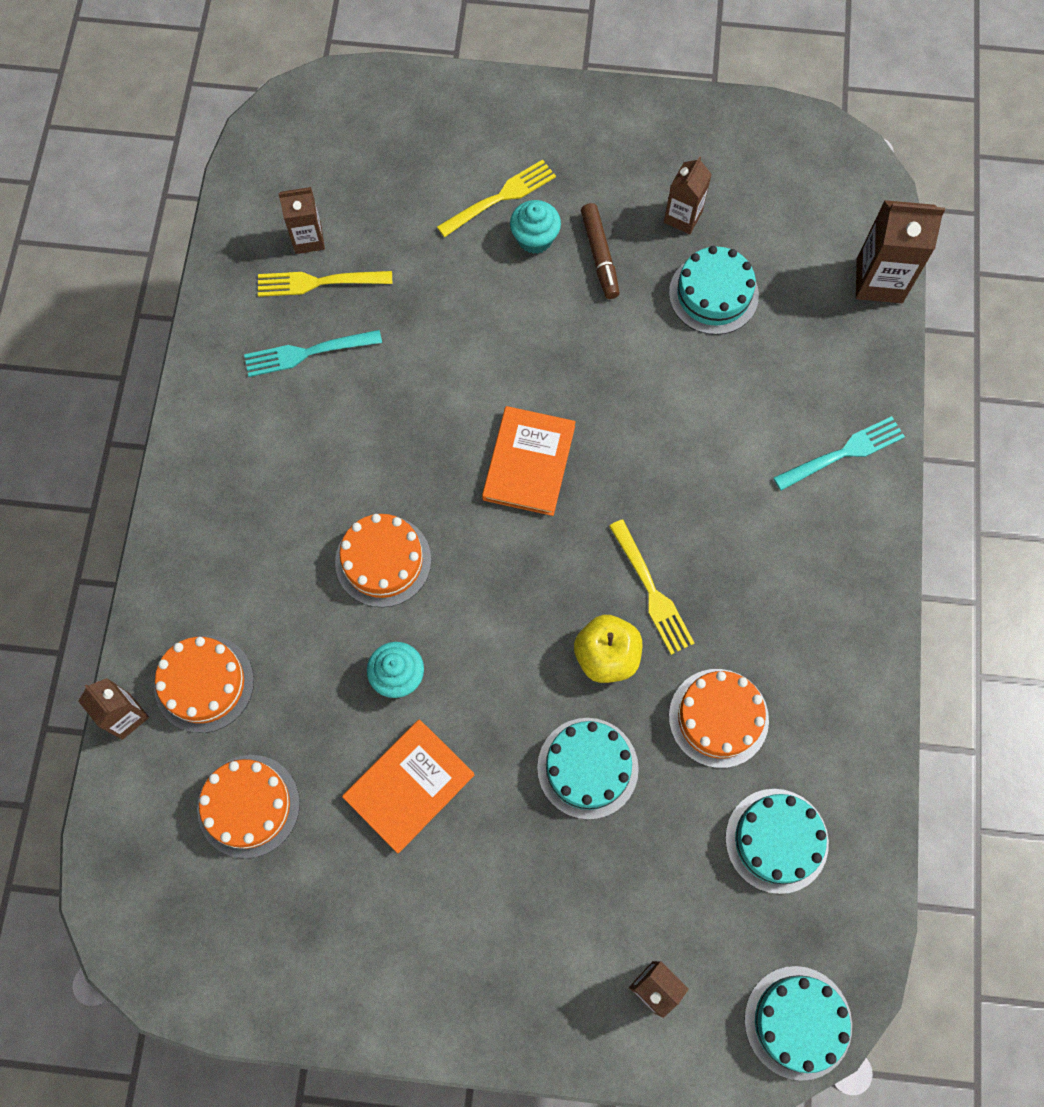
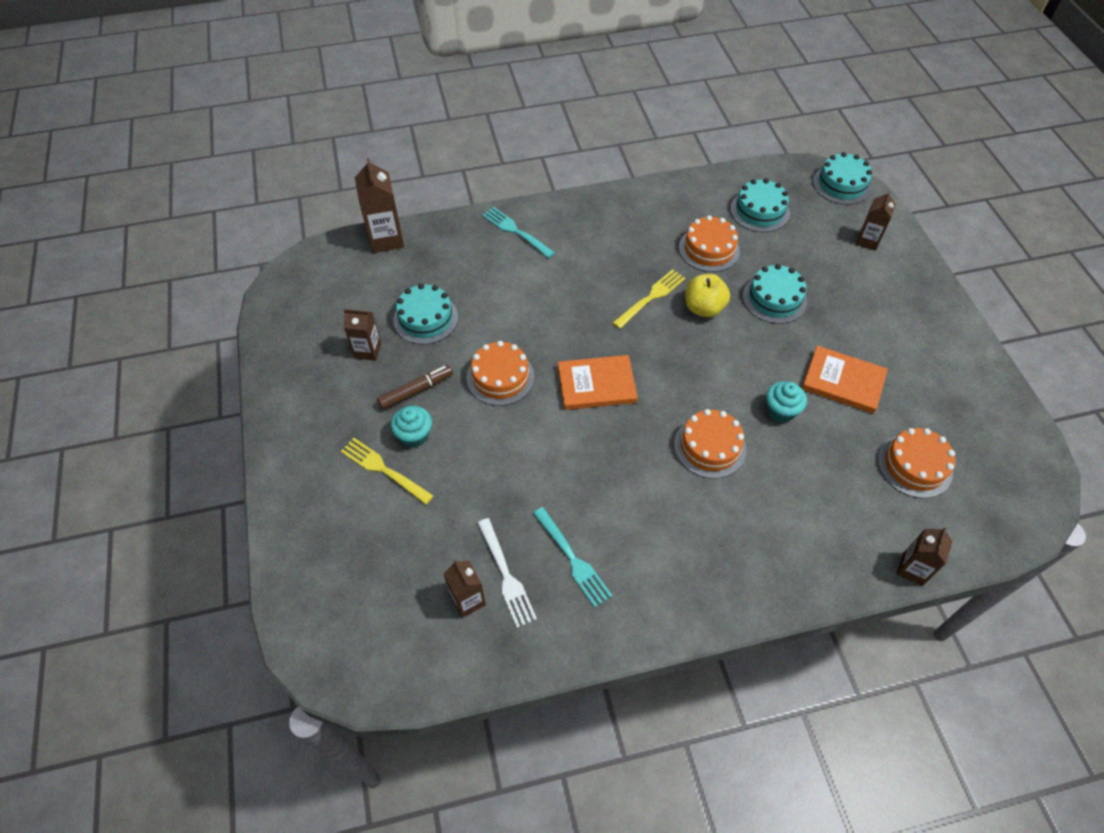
camera: 110 degrees left, 15 degrees down
orange cake [154,635,254,733] -> orange cake moved to [467,341,534,406]
yellow fork [258,271,392,297] -> white fork [478,518,537,628]

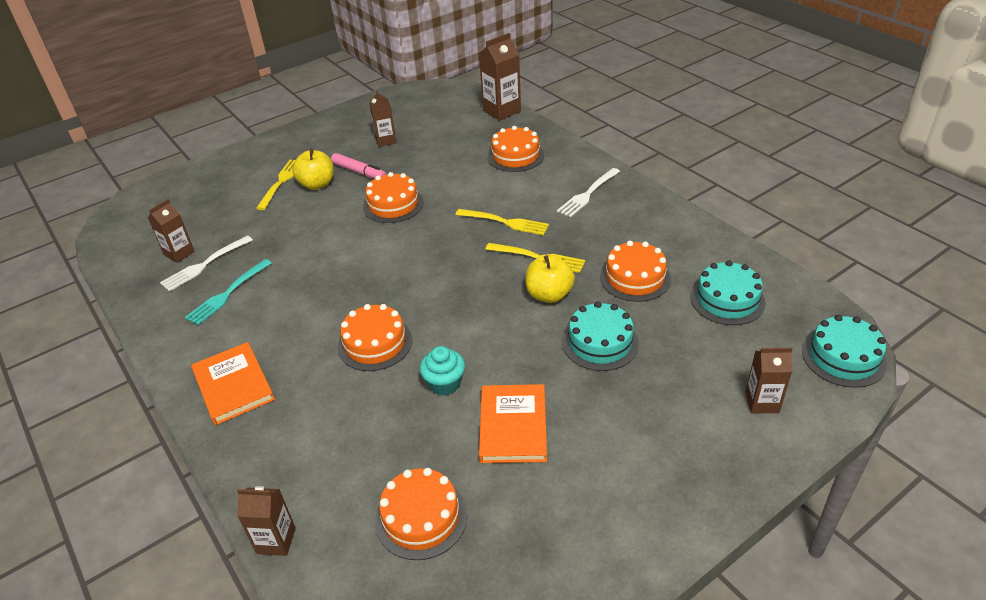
camera: 70 degrees right, 15 degrees down
brown marker [377,365,453,410] -> pink marker [331,153,386,179]
turquoise cupcake [391,406,432,447] -> yellow apple [292,149,333,190]
turquoise cake [393,283,458,345] -> none
turquoise fork [482,207,555,258] -> none
orange book [558,355,638,410] -> orange book moved to [191,342,275,425]
none -> yellow fork [456,209,549,235]
none -> orange cake [487,126,544,172]
none -> white fork [557,168,620,217]

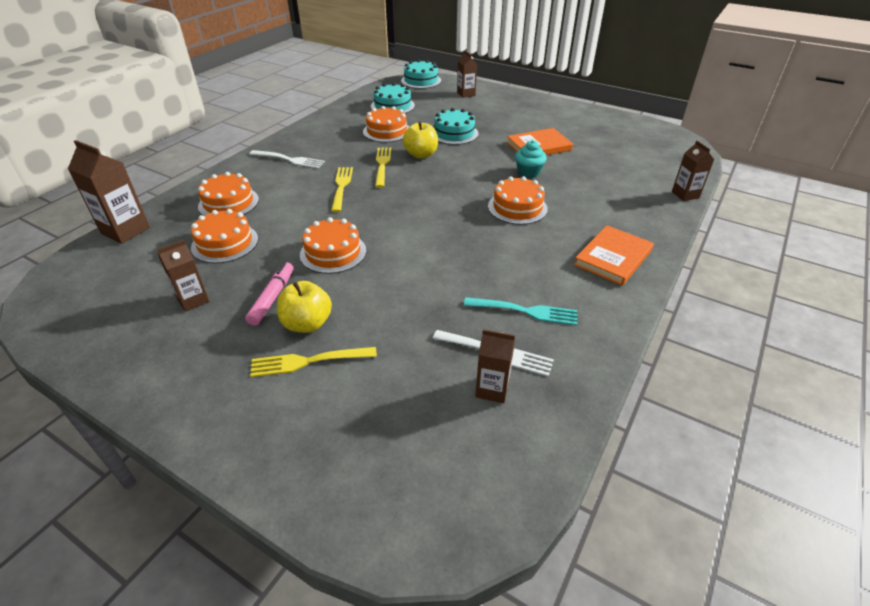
camera: 115 degrees left, 0 degrees up
orange cake [375,468,468,560] -> orange cake moved to [191,209,258,263]

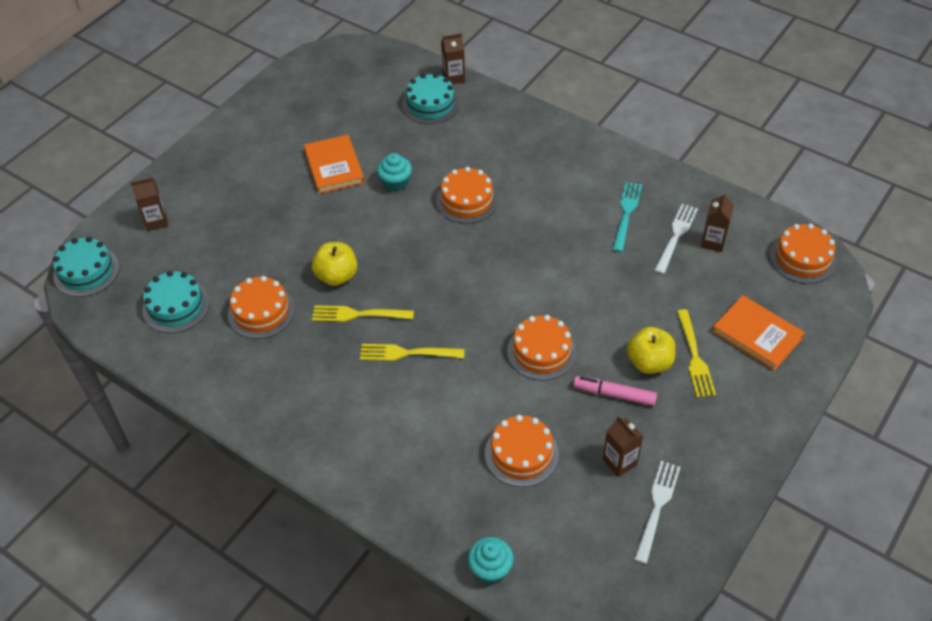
camera: 85 degrees left, 10 degrees up
brown carton [68,140,150,244] -> turquoise cupcake [468,537,514,584]
orange cake [198,172,259,216] -> orange cake moved to [770,223,837,284]
white fork [249,150,325,169] -> white fork moved to [634,461,681,564]
turquoise cake [434,108,479,145] -> turquoise cake moved to [402,73,459,124]
orange book [574,225,654,286] -> orange book moved to [712,295,805,371]

